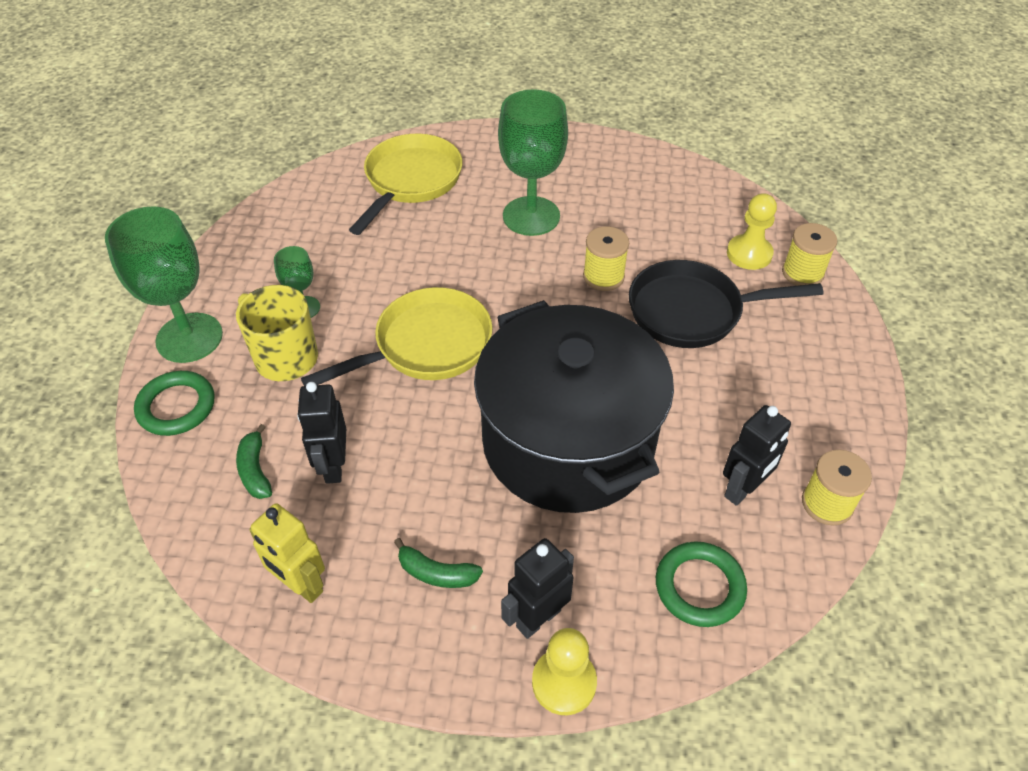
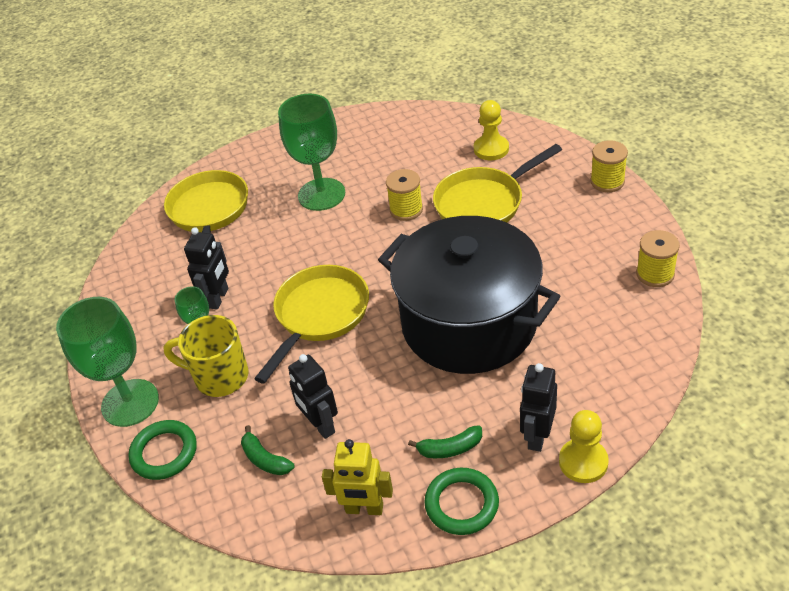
camera: 25 degrees left, 5 degrees down
black pan [629,260,823,348] -> yellow pan [433,144,562,223]
green ring [656,542,747,627] -> green ring moved to [424,468,499,535]
black robot [723,405,791,506] -> black robot moved to [184,227,229,309]
yellow spool [782,223,837,286] -> yellow spool moved to [590,140,628,192]

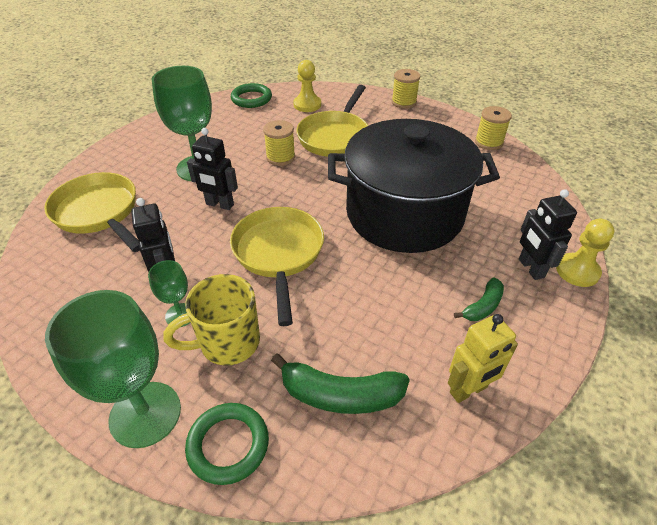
camera: 40 degrees left, 0 degrees up
green banana [241,425,295,475] -> green banana [271,354,410,414], size x1.71
black robot [288,354,338,439] -> black robot moved to [187,128,238,210]
green ring [424,468,499,535] -> green ring moved to [231,83,272,108]

